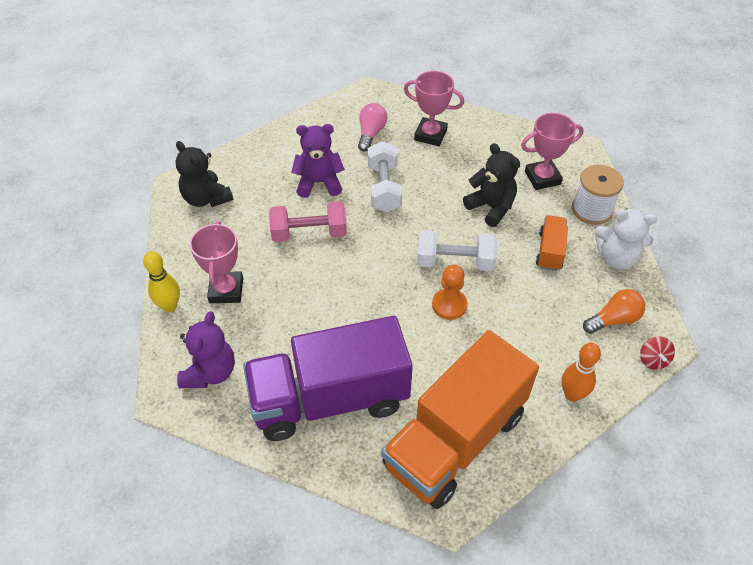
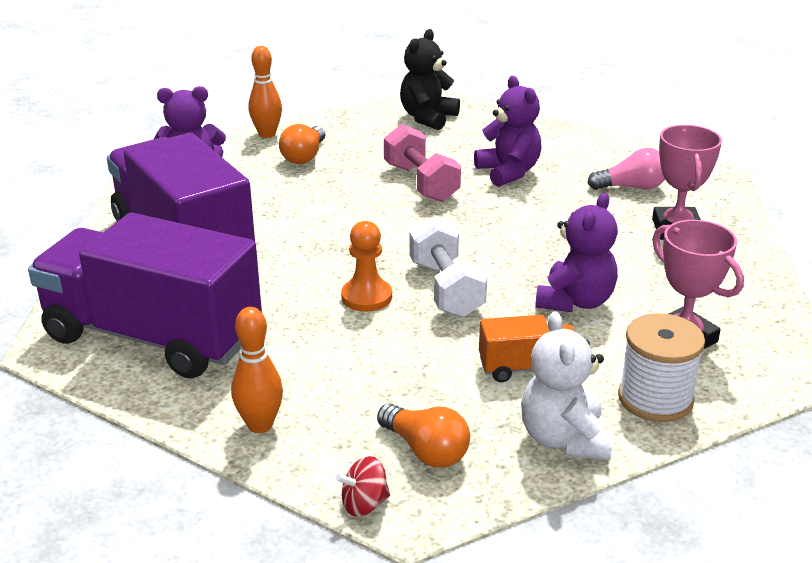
camera: 70 degrees right, 20 degrees down
yellow bowling pin [143,251,180,312] -> orange bowling pin [249,46,282,138]
pink trophy [190,221,243,303] -> orange light bulb [279,124,325,164]
white dumbbell [368,141,402,212] -> none
orange truck [382,330,539,509] -> purple truck [28,213,262,379]
black teddy bear [463,143,520,227] -> purple teddy bear [535,193,618,312]

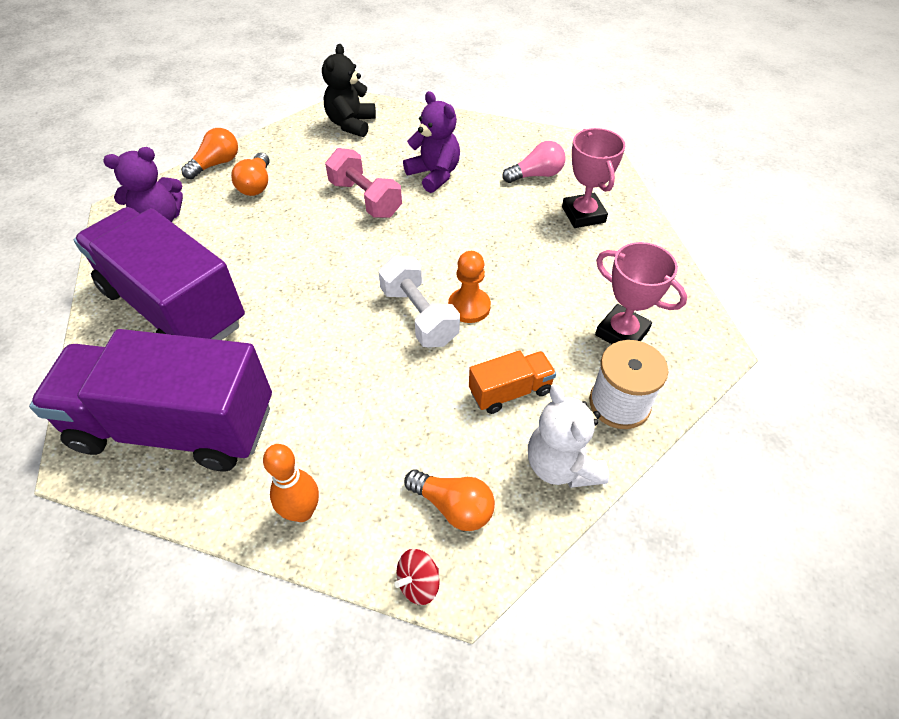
camera: 15 degrees left, 20 degrees up
orange bowling pin [249,46,282,138] -> orange light bulb [181,128,238,179]
orange pawn [341,221,392,312] -> orange pawn moved to [448,251,491,323]
purple teddy bear [535,193,618,312] -> none

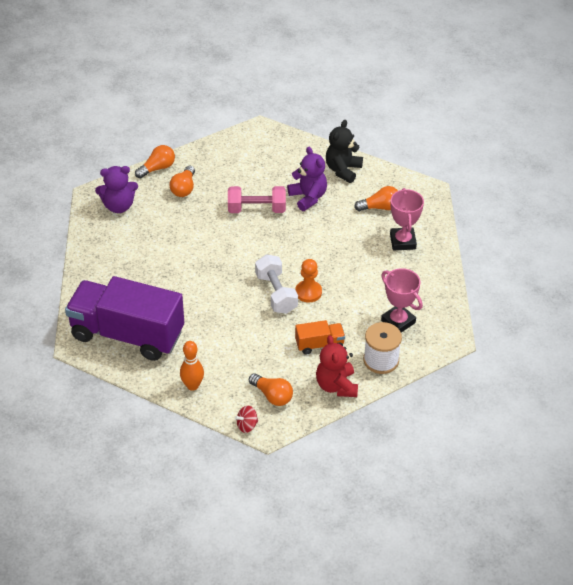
camera: 10 degrees right, 5 degrees down
purple truck [74,207,245,340] -> none
black teddy bear [322,44,376,137] -> black teddy bear moved to [326,120,363,183]
pink dumbbell [325,148,402,218] -> pink dumbbell turned 60 degrees counterclockwise [228,186,286,213]
pink light bulb [502,141,566,183] -> orange light bulb [354,186,398,211]
white teddy bear [528,385,609,488] -> red teddy bear [316,335,358,397]

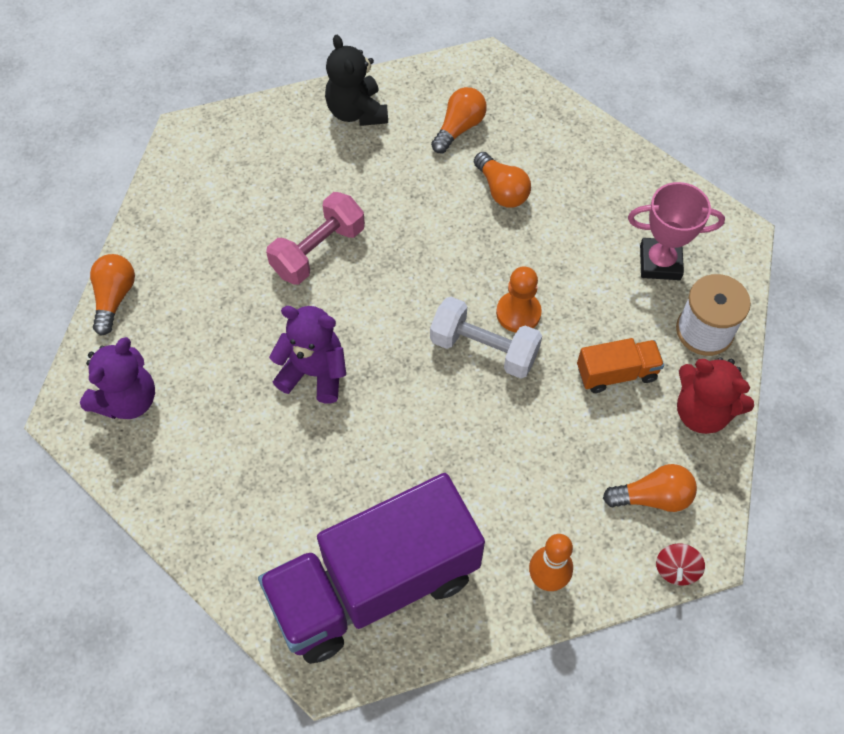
camera: 45 degrees left, 15 degrees up
orange light bulb [169,166,195,197] -> orange light bulb moved to [474,152,531,208]
purple teddy bear [287,147,327,211] -> purple teddy bear moved to [269,306,346,403]
orange truck [295,320,345,354] -> orange truck turned 45 degrees clockwise [577,338,664,393]
pink trophy [390,188,424,250] -> none

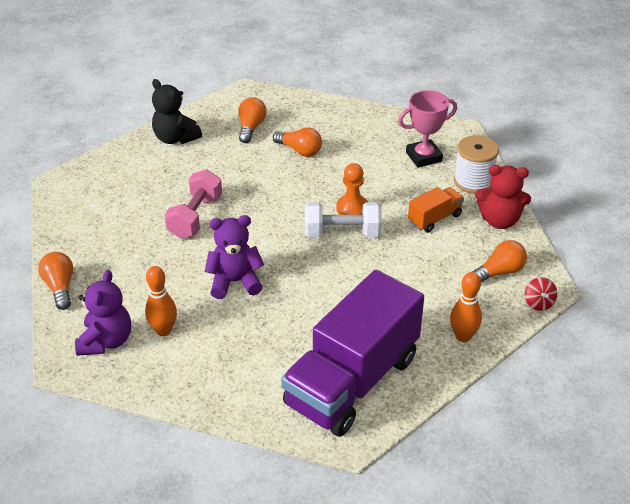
camera: 25 degrees left, 20 degrees down
none -> orange bowling pin [145,266,177,336]

